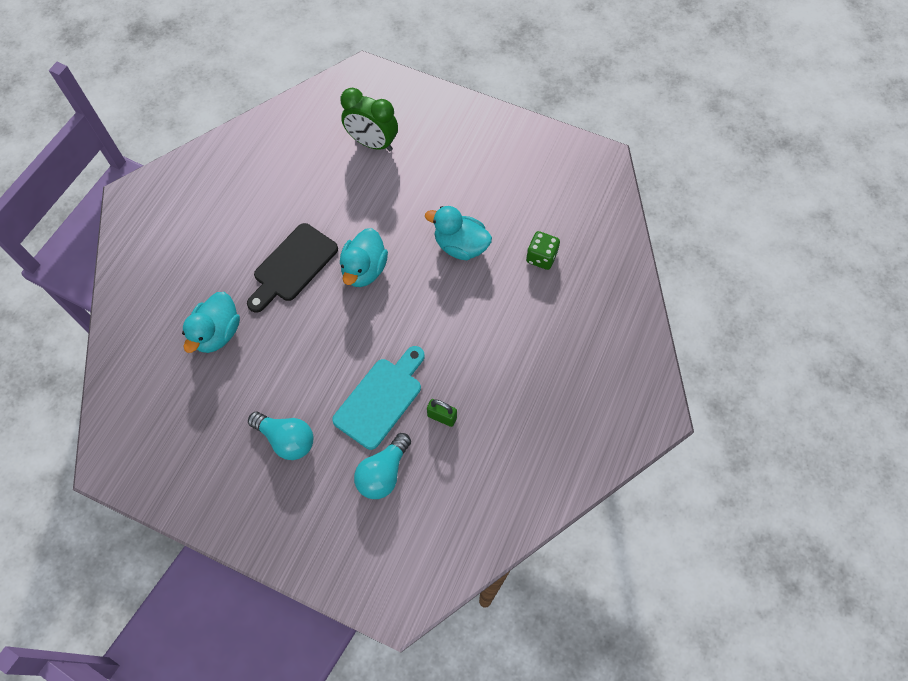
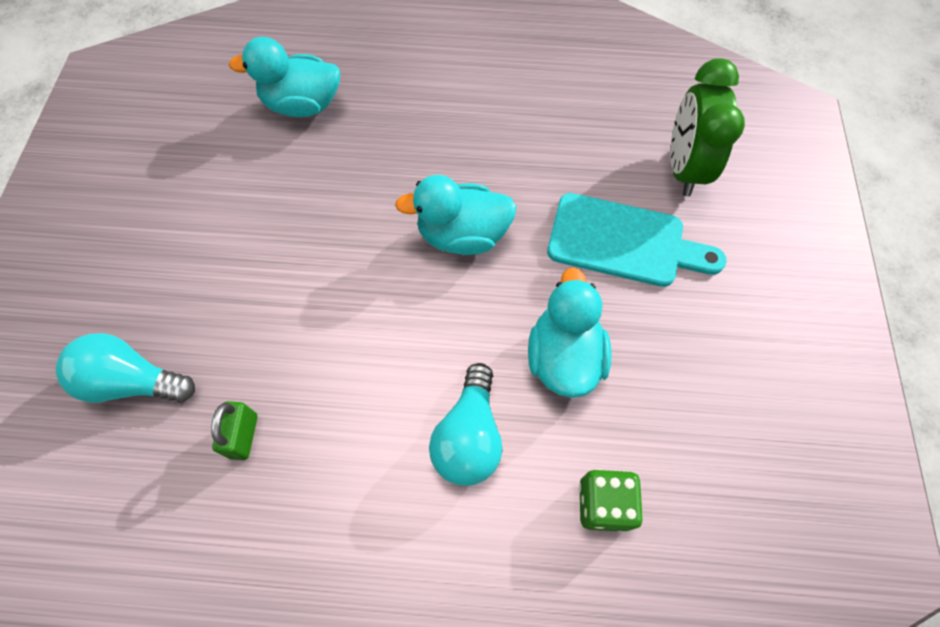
camera: 70 degrees right, 0 degrees up
black cutting board [247,223,338,313] -> none
turquoise light bulb [248,412,313,460] -> turquoise light bulb moved to [429,363,502,486]
turquoise cutting board [332,346,425,450] -> turquoise cutting board moved to [547,193,727,287]

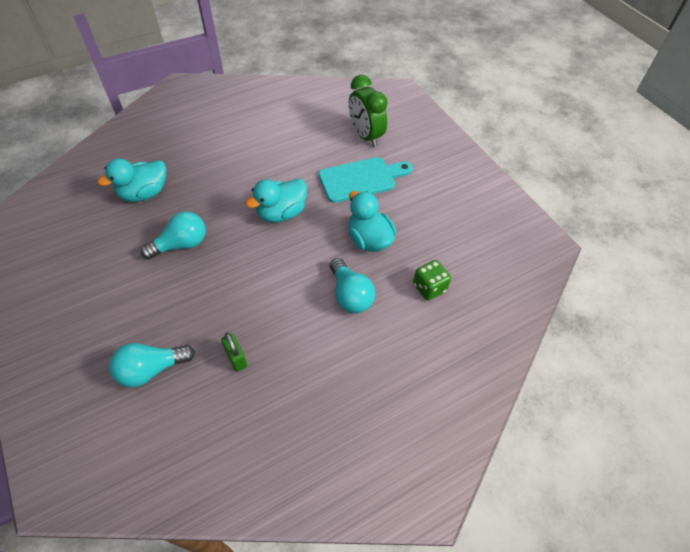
camera: 35 degrees left, 10 degrees down
none -> turquoise light bulb [140,211,206,260]

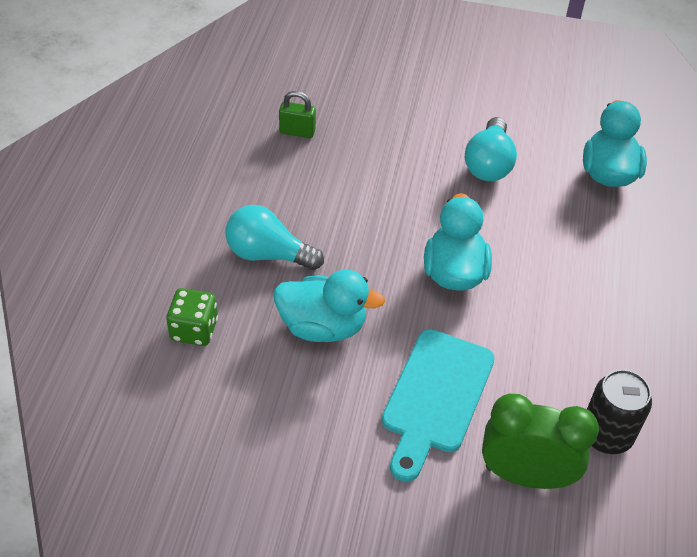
camera: 130 degrees right, 5 degrees down
turquoise light bulb [109,343,195,388] -> none
none -> black can [587,369,652,454]

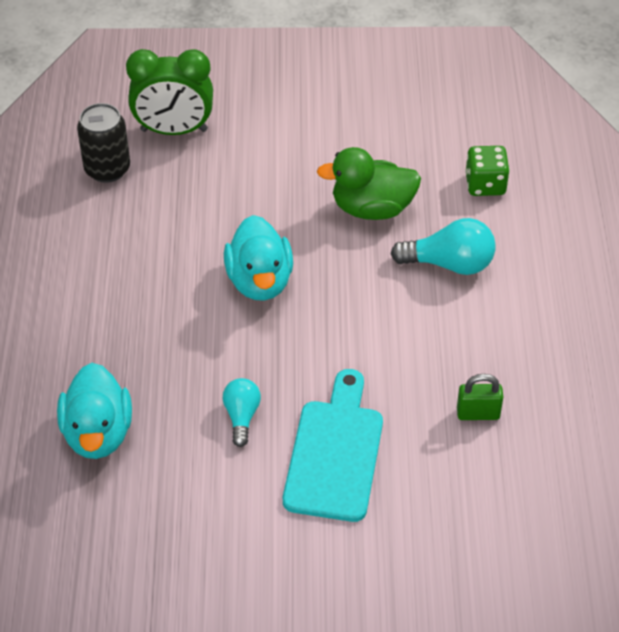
camera: 170 degrees right, 0 degrees up
turquoise duck [274,269,385,342] -> green duck [317,147,421,220]
turquoise cutting board [382,329,495,482] -> turquoise cutting board moved to [283,369,383,522]
turquoise light bulb [465,117,517,181] -> turquoise light bulb [223,378,261,447], size x0.63

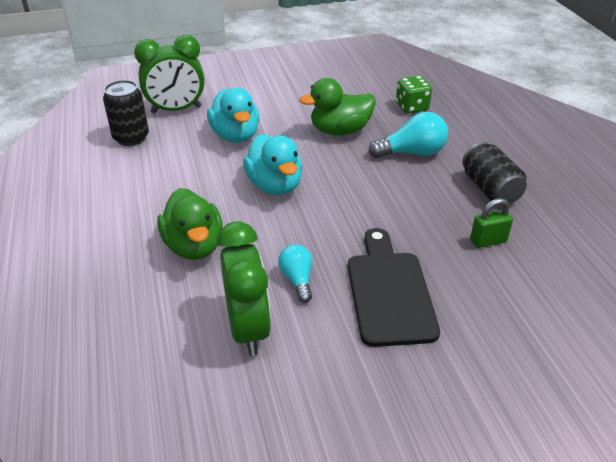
camera: 15 degrees left, 10 degrees down
turquoise duck [57,363,132,459] -> turquoise duck moved to [207,88,259,143]
turquoise cutting board [283,369,383,522] -> black cutting board [348,228,440,347]
none -> green duck [157,188,223,260]
none -> green clock [217,222,271,356]
none -> black can [462,142,527,204]

